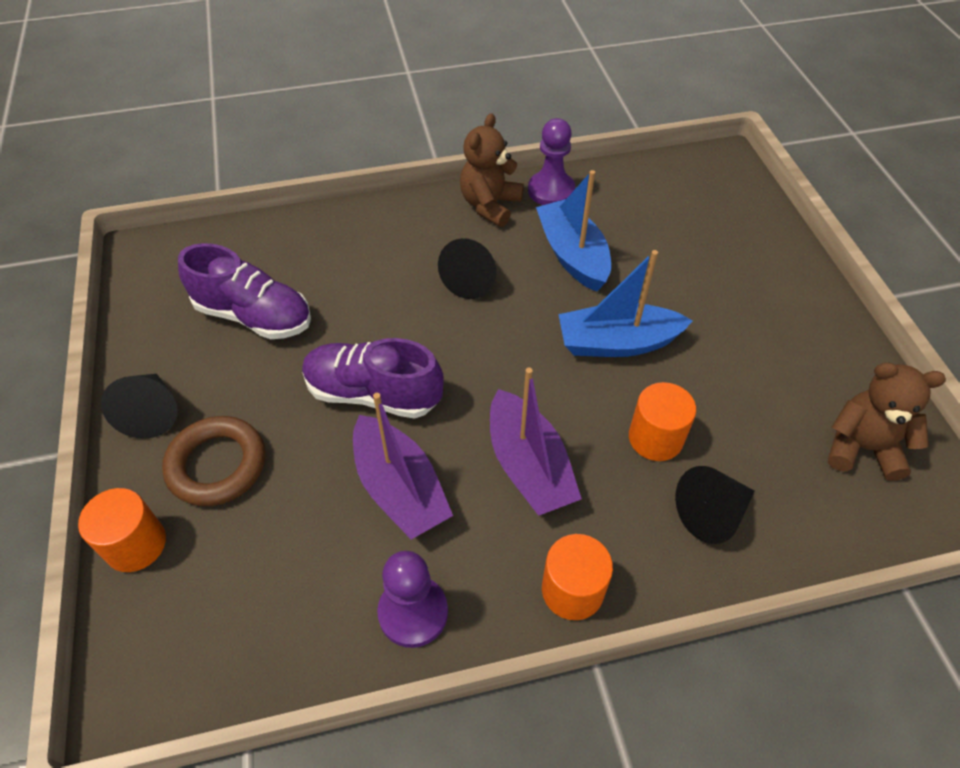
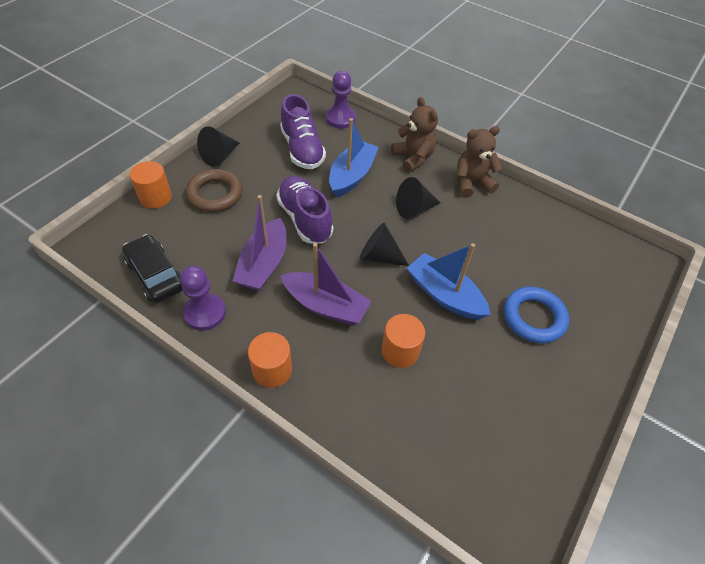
camera: 45 degrees right, 0 degrees up
purple boat [490,367,582,516] -> purple boat turned 90 degrees counterclockwise [281,243,372,326]
purple pawn [528,118,575,205] -> purple pawn moved to [326,71,356,129]
blue boat [536,170,611,292] -> blue boat moved to [329,118,379,197]
black cone [675,466,755,544] -> black cone moved to [360,223,409,266]
brown teddy bear [828,363,946,481] -> brown teddy bear moved to [391,97,438,172]
none -> black car [122,234,182,303]
none -> blue ring [504,287,569,344]

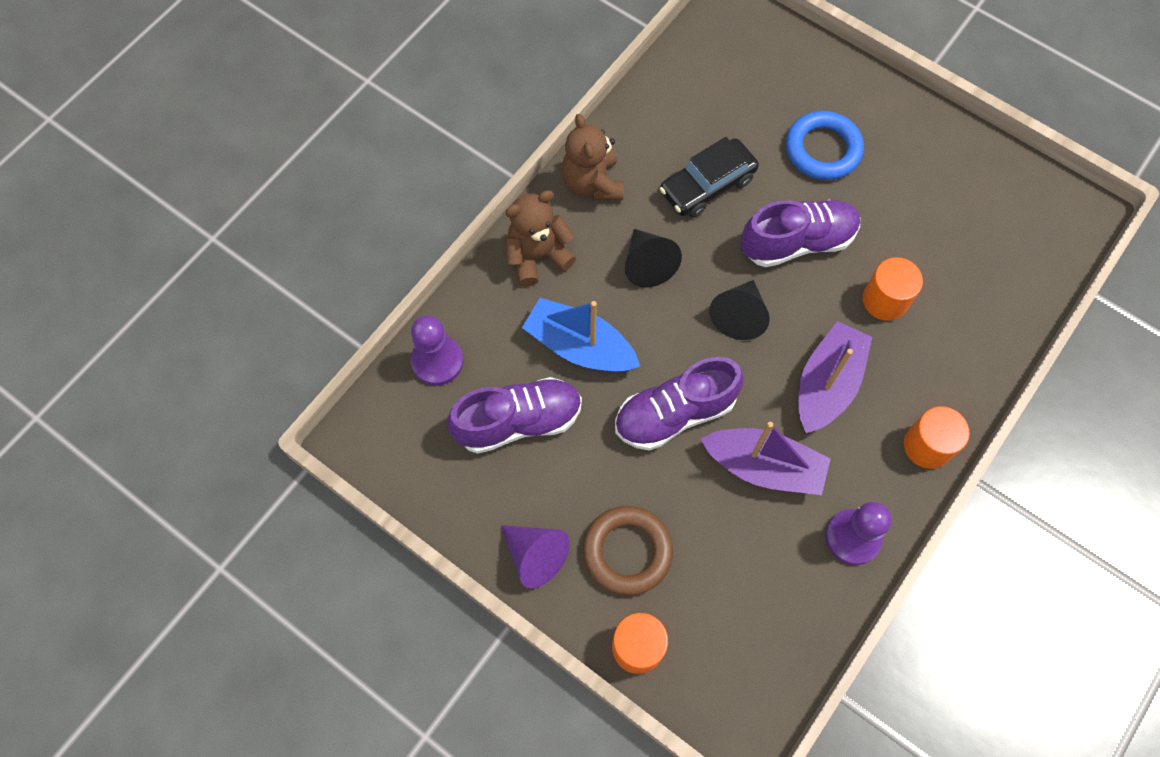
camera: 85 degrees left, 15 degrees up
black car [122,234,182,303] -> black car moved to [660,137,759,217]
black cone [197,126,240,167] -> purple cone [501,525,570,588]
blue boat [407,243,491,320] -> purple shoe [741,200,860,267]

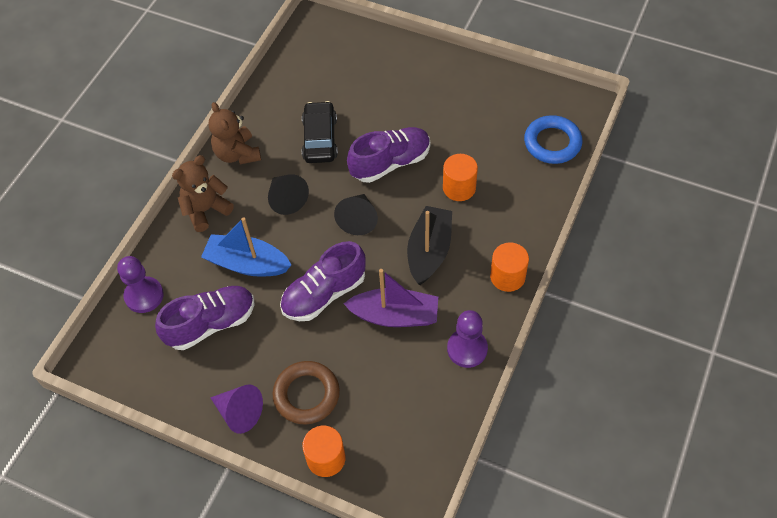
camera: 10 degrees left, 10 degrees down
black car [660,137,759,217] -> black car turned 135 degrees clockwise [302,101,338,163]
blue ring [786,111,864,180] -> blue ring moved to [524,115,583,164]
purple boat [799,321,872,433] -> black boat [407,206,452,285]

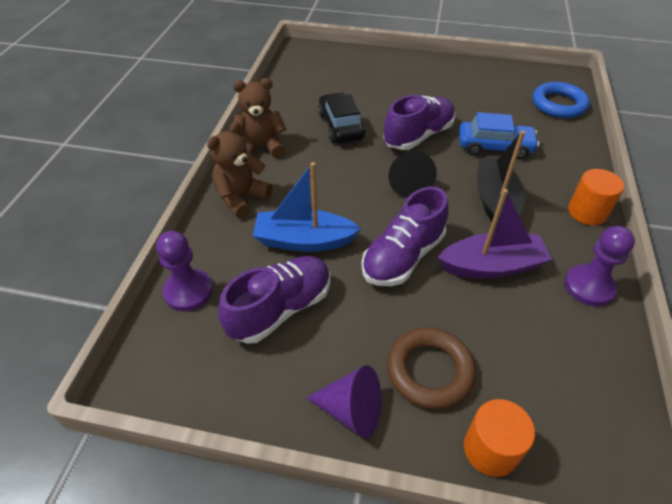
camera: 15 degrees left, 10 degrees down
brown teddy bear [208,102,261,164] -> brown teddy bear turned 120 degrees clockwise [233,78,286,158]
black cone [268,174,309,215] -> none
orange cylinder [443,154,478,201] -> blue car [459,112,540,159]

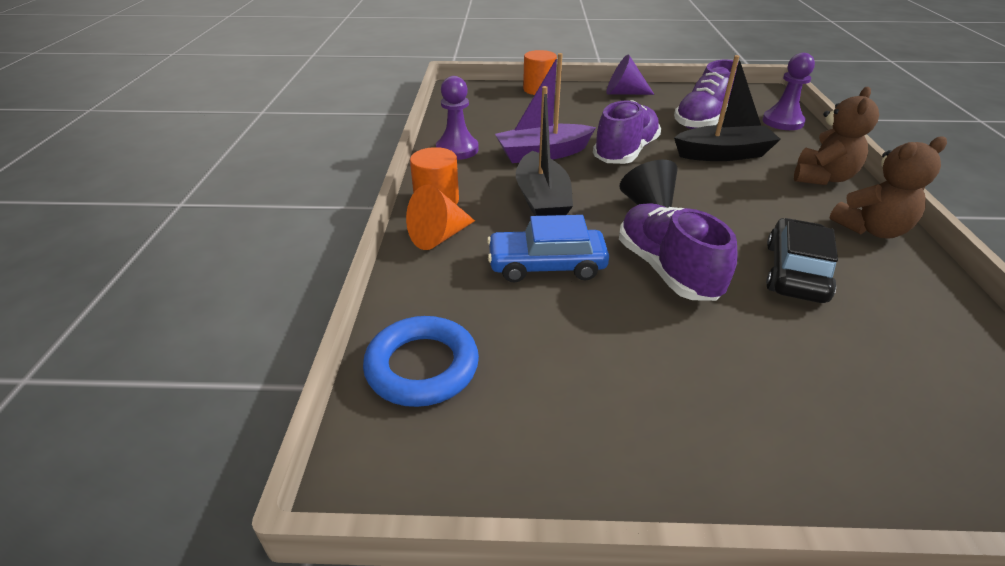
camera: 170 degrees right, 10 degrees down
blue boat [253,162,361,252] -> black boat [674,55,781,161]
black car [318,92,365,143] -> black car turned 135 degrees counterclockwise [766,218,838,303]
purple shoe [383,95,455,150] -> purple shoe turned 120 degrees clockwise [619,203,738,301]
brown ring [387,328,476,409] -> none
none -> orange cone [406,184,475,250]

